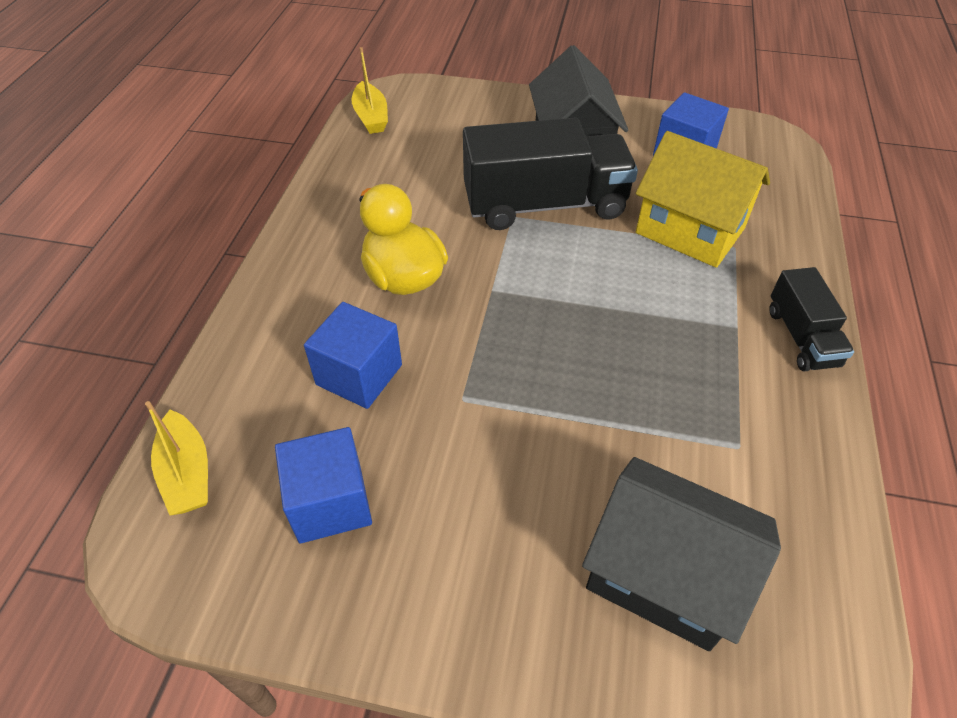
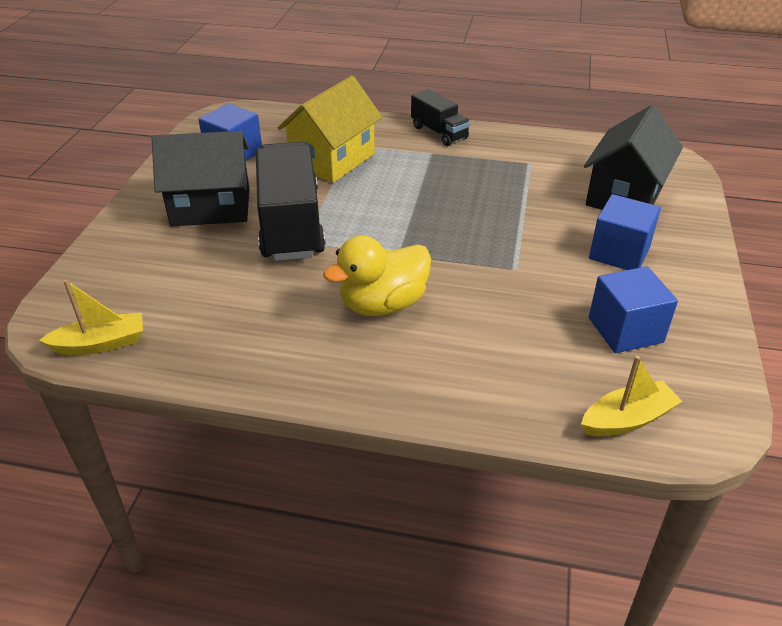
camera: 90 degrees left, 10 degrees down
blue cube [304,302,402,409] -> blue cube moved to [589,194,661,270]
black truck [769,267,854,371] -> black truck turned 60 degrees clockwise [411,89,470,146]

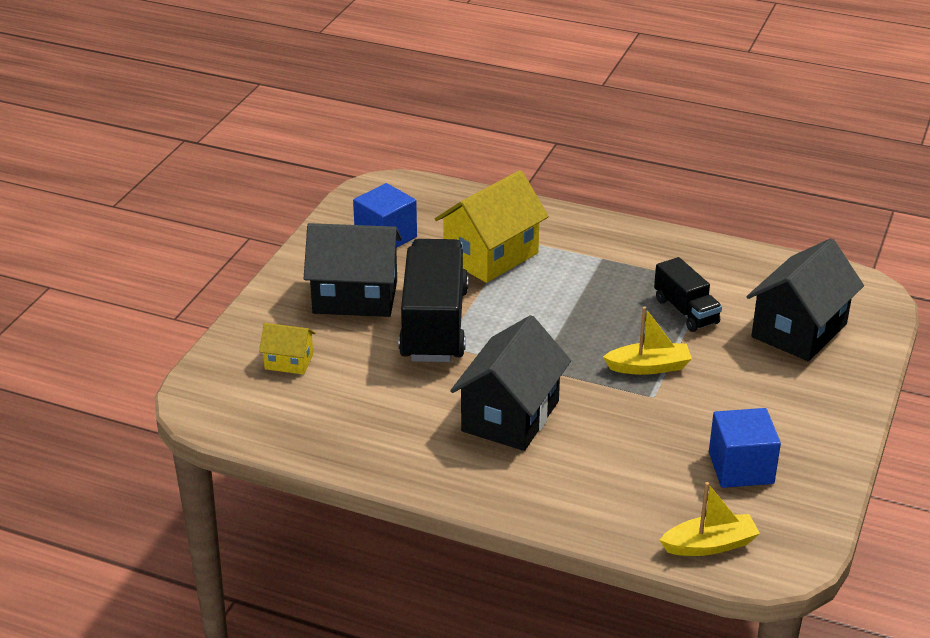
camera: 10 degrees right, 5 degrees down
yellow boat [39,280,143,355] -> yellow boat moved to [603,306,692,375]
yellow duck [323,235,431,316] -> black house [450,315,571,451]
black truck [411,89,470,146] -> black truck moved to [654,257,722,332]
blue cube [589,194,661,270] -> none
none -> yellow house [259,323,316,375]

